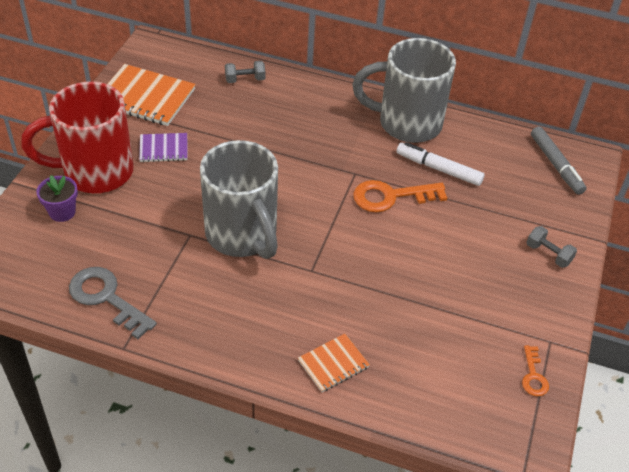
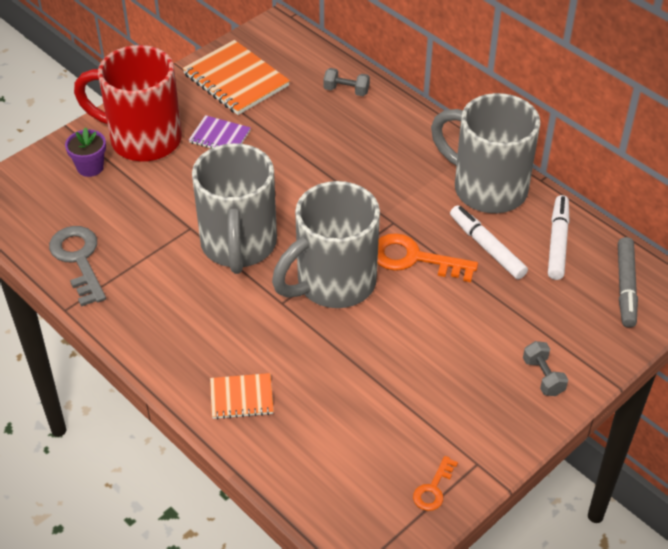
camera: 30 degrees right, 0 degrees up
none -> grey mug [272,181,380,308]
none -> white marker [548,195,569,280]

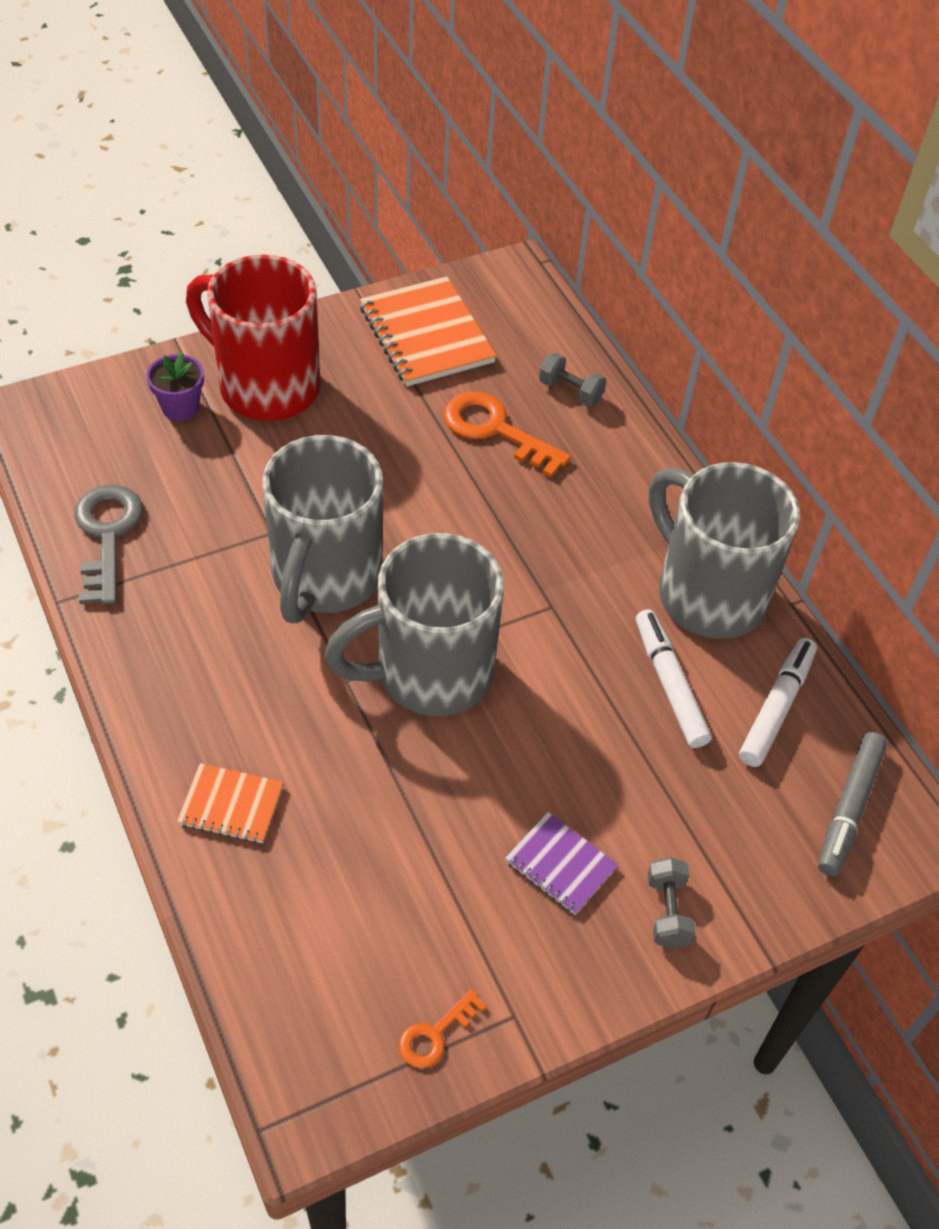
camera: 15 degrees right, 5 degrees up
purple notebook [189,115,251,148] -> purple notebook moved to [505,812,618,915]
orange key [378,233,478,282] -> orange key moved to [444,391,571,478]

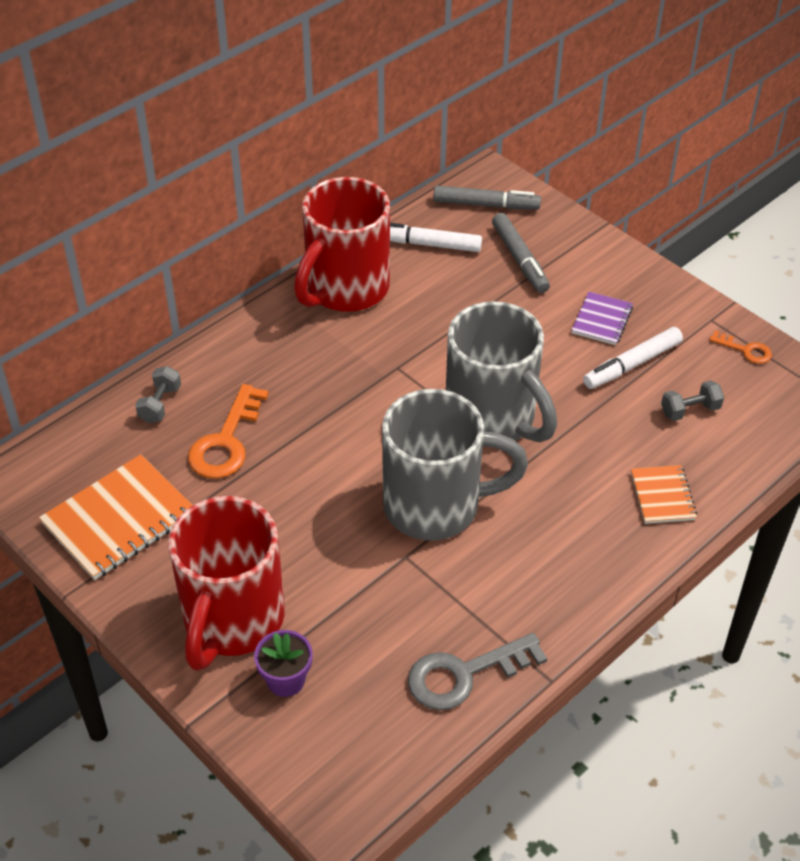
camera: 105 degrees left, 5 degrees down
white marker [636,609,712,748] -> white marker moved to [583,327,683,389]
grey dumbbell [648,857,696,949] -> grey dumbbell moved to [661,380,724,421]
grey mug [649,462,800,639] -> red mug [294,177,390,312]
none -> grey marker [492,213,550,293]

